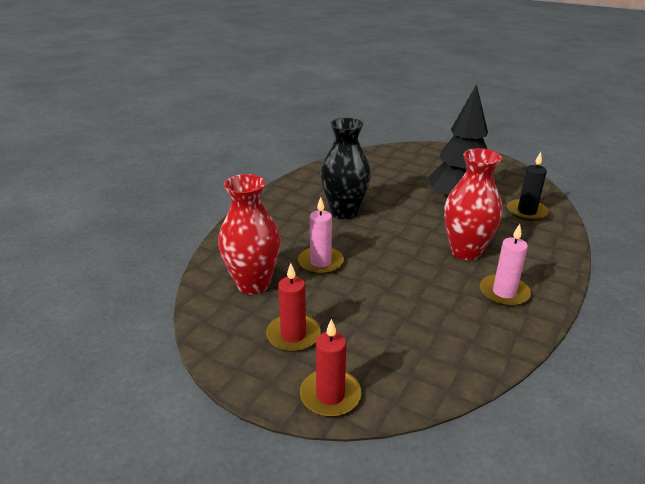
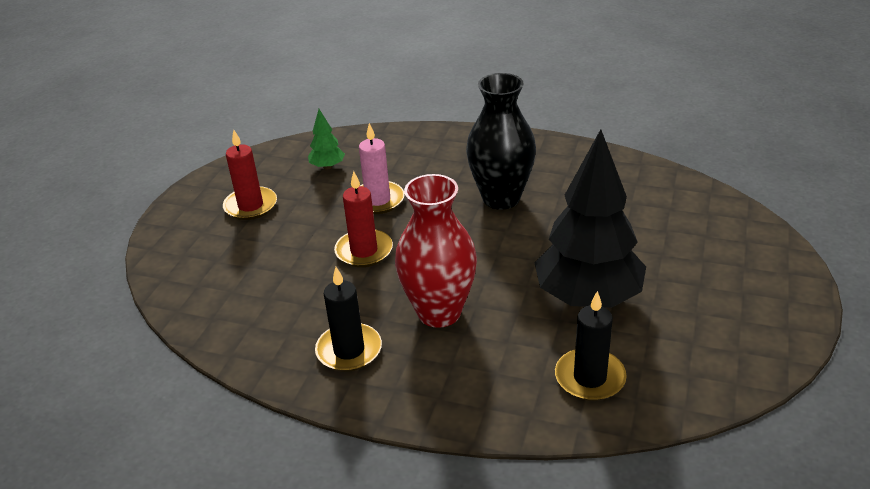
camera: 80 degrees right, 5 degrees up
red vase [218,174,281,294] -> green tree [308,109,345,170]
red candle [300,319,361,417] -> red candle moved to [334,171,393,267]
pink candle [480,224,531,307] -> black candle [315,267,382,372]

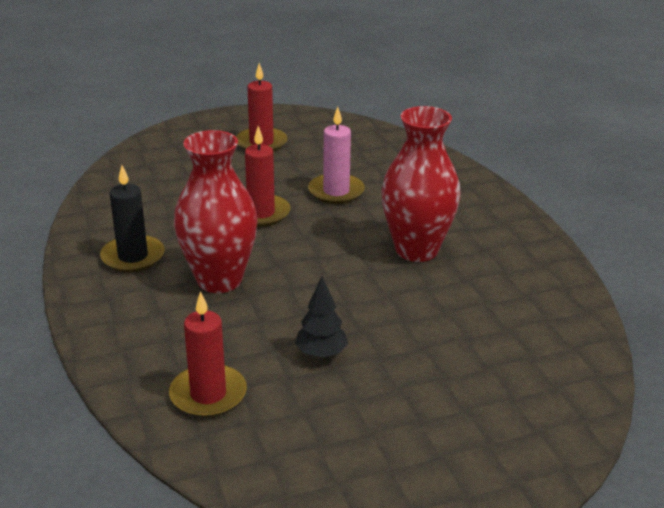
camera: 50 degrees right, 5 degrees down
green tree [308,109,345,170] -> none
black vase [466,73,536,210] -> red vase [381,106,461,262]
black tree [535,129,646,308] -> black tree [295,276,348,358], size x0.43
black candle [555,291,627,401] -> red candle [169,291,247,418]

